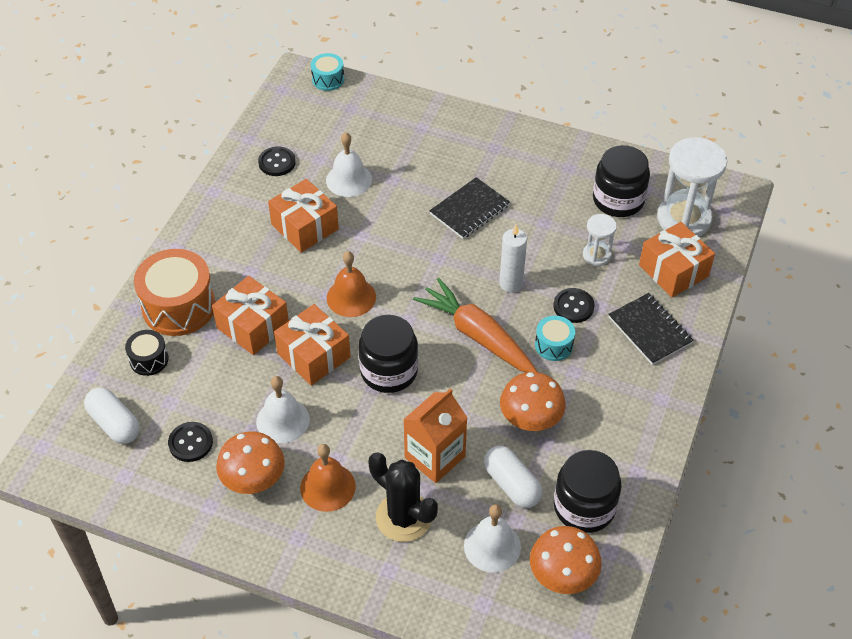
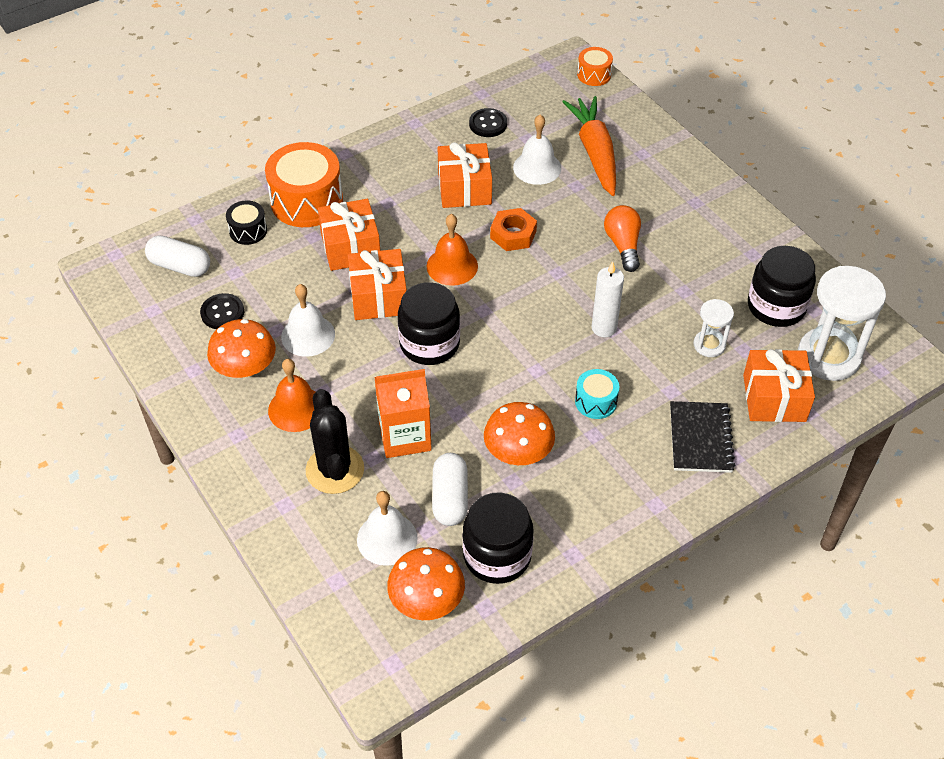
camera: 35 degrees right, 0 degrees up
white capsule [84,387,140,444] -> white capsule turned 60 degrees counterclockwise [145,236,210,277]
turquoise drum [311,53,344,91] -> orange drum [577,47,613,86]
orange carrot [413,278,538,372] -> orange carrot moved to [562,96,616,196]
black notebook [429,177,510,239] -> orange light bulb [604,205,641,272]
black button [554,288,595,323] -> none
none -> orange nut [490,208,537,251]

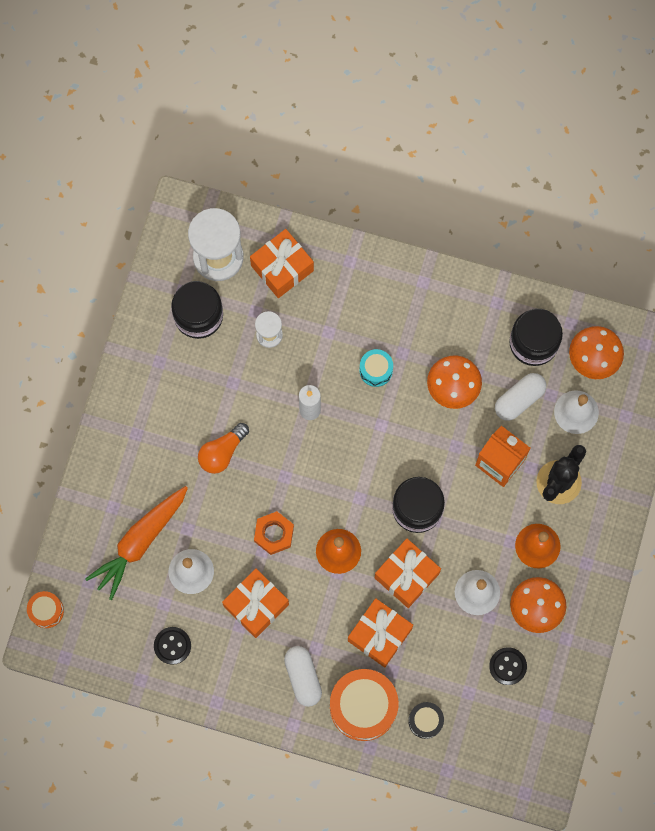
camera: 130 degrees left, 25 degrees up
white capsule [145,236,210,277] -> white capsule moved to [284,646,322,707]
black notebook [670,401,735,473] -> none

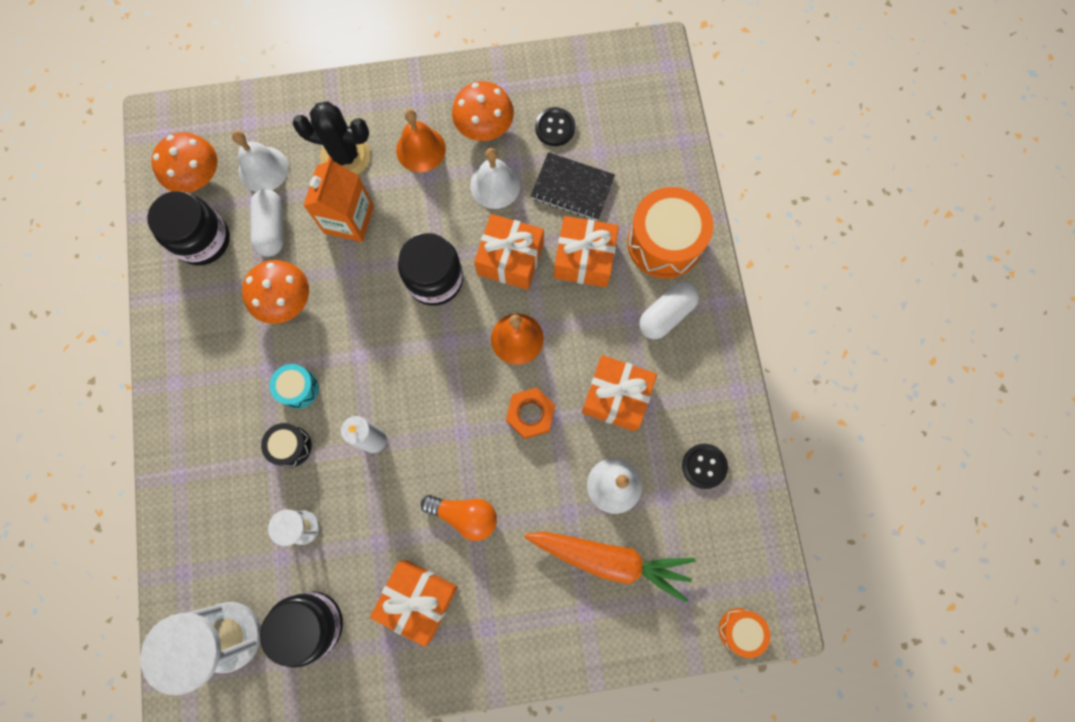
camera: 115 degrees left, 0 degrees up
orange gift [250,229,314,298] -> orange gift moved to [370,560,458,647]
black drum [408,702,444,739] -> black drum moved to [261,423,312,467]
white capsule [495,373,546,421] -> white capsule turned 60 degrees clockwise [250,189,284,257]
none -> black notebook [531,152,615,221]

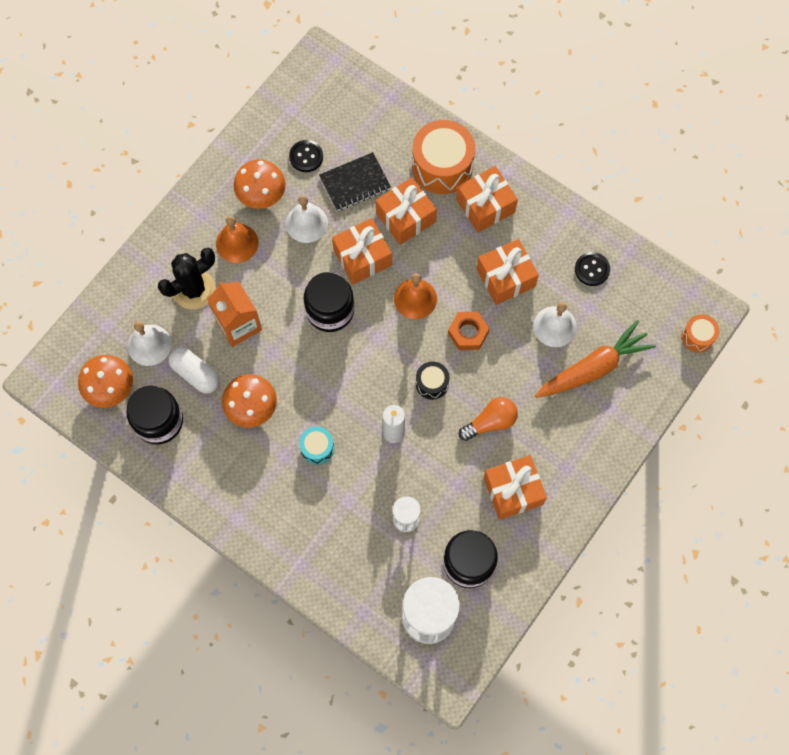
camera: 45 degrees left, 5 degrees down
black drum [261,423,312,467] -> black drum moved to [416,361,450,400]
white capsule [639,282,699,339] -> orange gift [456,166,518,233]

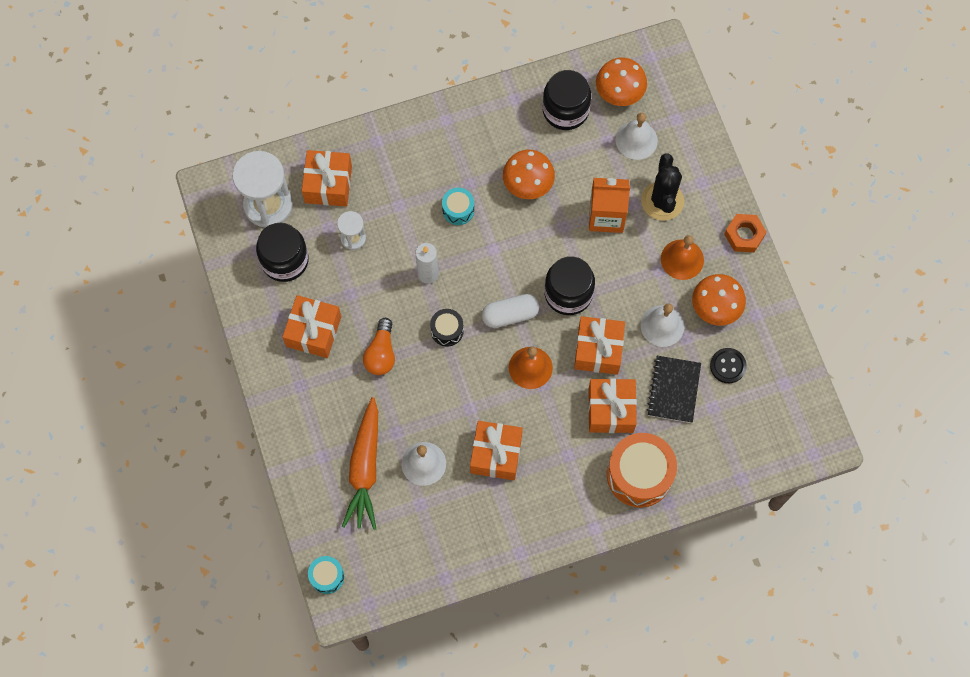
camera: 125 degrees right, 0 degrees up
white capsule [169,347,220,394] -> white capsule moved to [482,294,539,328]
orange nut [448,312,490,350] -> orange nut moved to [724,214,767,252]
orange gift [456,166,518,233] -> orange gift moved to [302,150,352,206]
black button [575,252,610,286] -> none
orange drum [682,314,719,353] -> turquoise drum [308,556,344,594]

